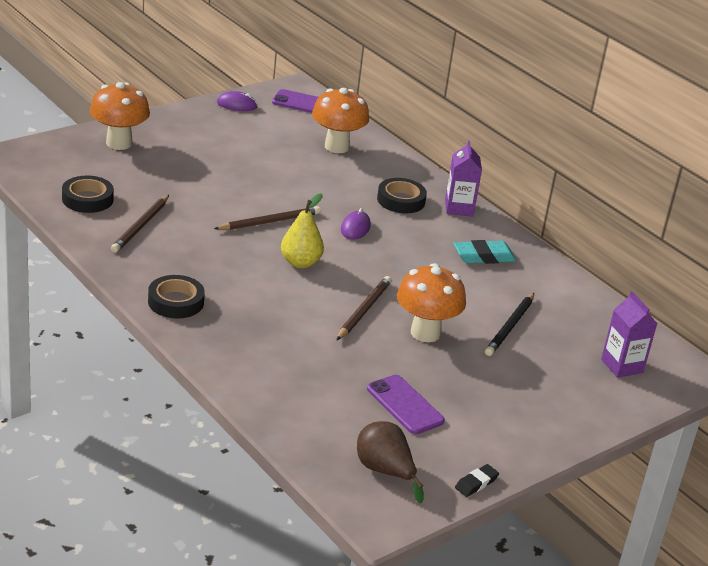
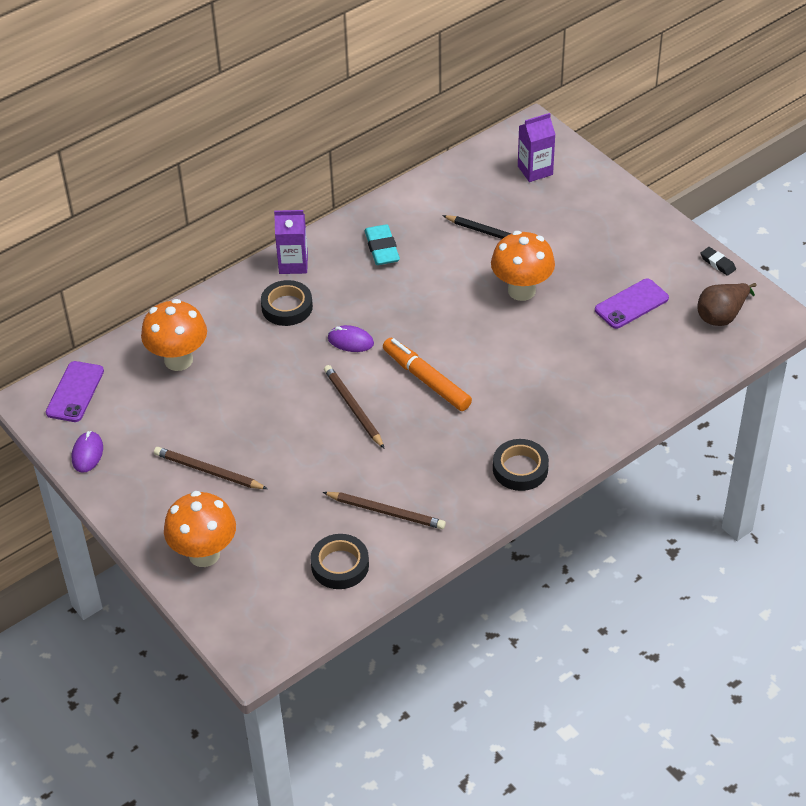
camera: 85 degrees left, 15 degrees up
yellow pear [281,194,324,268] -> orange marker [383,338,472,411]
brown pencil [337,276,392,340] -> brown pencil moved to [154,447,268,489]

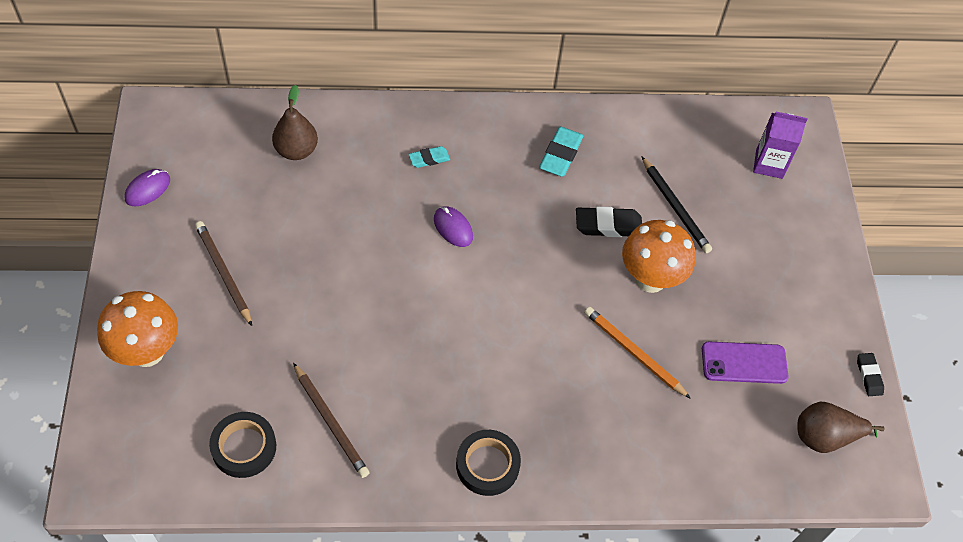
camera: 30 degrees right, 10 degrees up
purple phone [46,361,104,422] -> none
orange mushroom [141,299,207,371] -> brown pear [272,85,318,160]
black tape [261,280,313,326] -> turquoise eraser [408,146,450,168]
purple carton [274,210,308,274] -> none
brown pencil [324,365,385,449] -> none
orange marker [383,338,472,411] -> none
none -> black eraser [576,207,642,237]
none -> orange pencil [584,307,691,399]

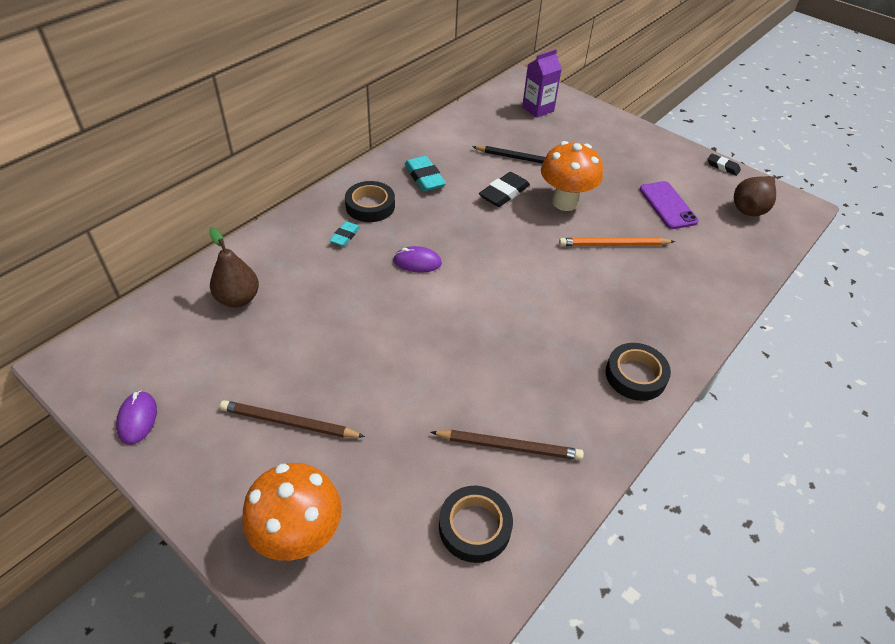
camera: 45 degrees left, 10 degrees down
purple phone [702,341,789,384] -> purple phone turned 60 degrees counterclockwise [640,181,699,229]
none -> black tape [345,181,395,222]

